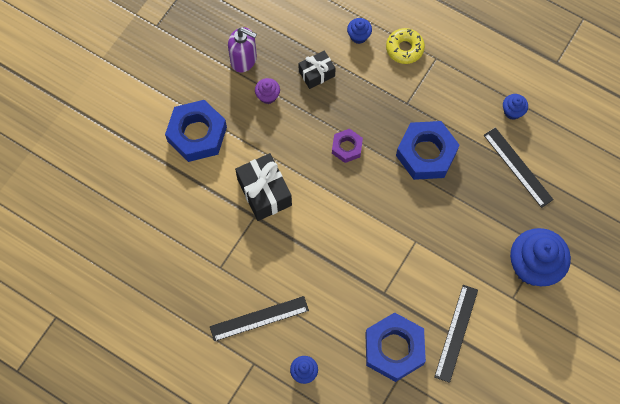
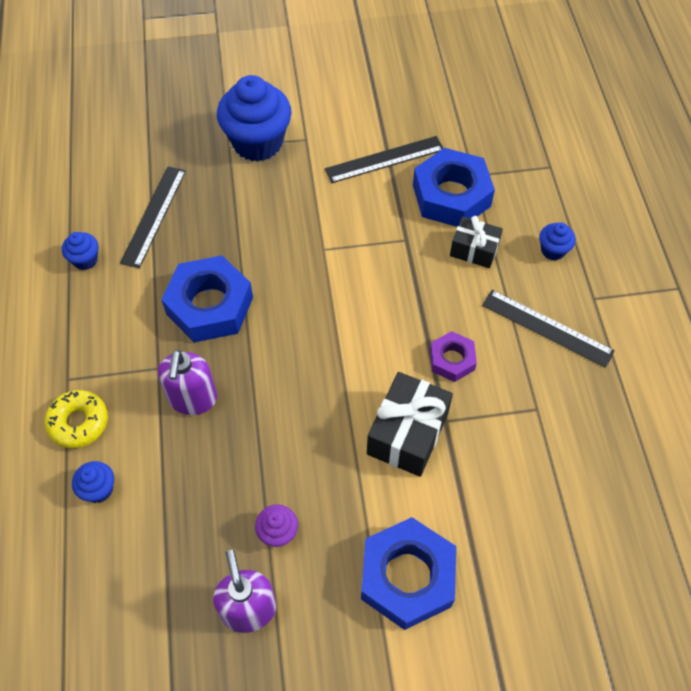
camera: 130 degrees left, 10 degrees down
black gift [299,50,336,89] -> black gift moved to [450,216,503,268]
purple nut [332,129,363,163] -> purple nut moved to [430,331,477,382]
none -> purple soap dispenser [158,350,217,415]

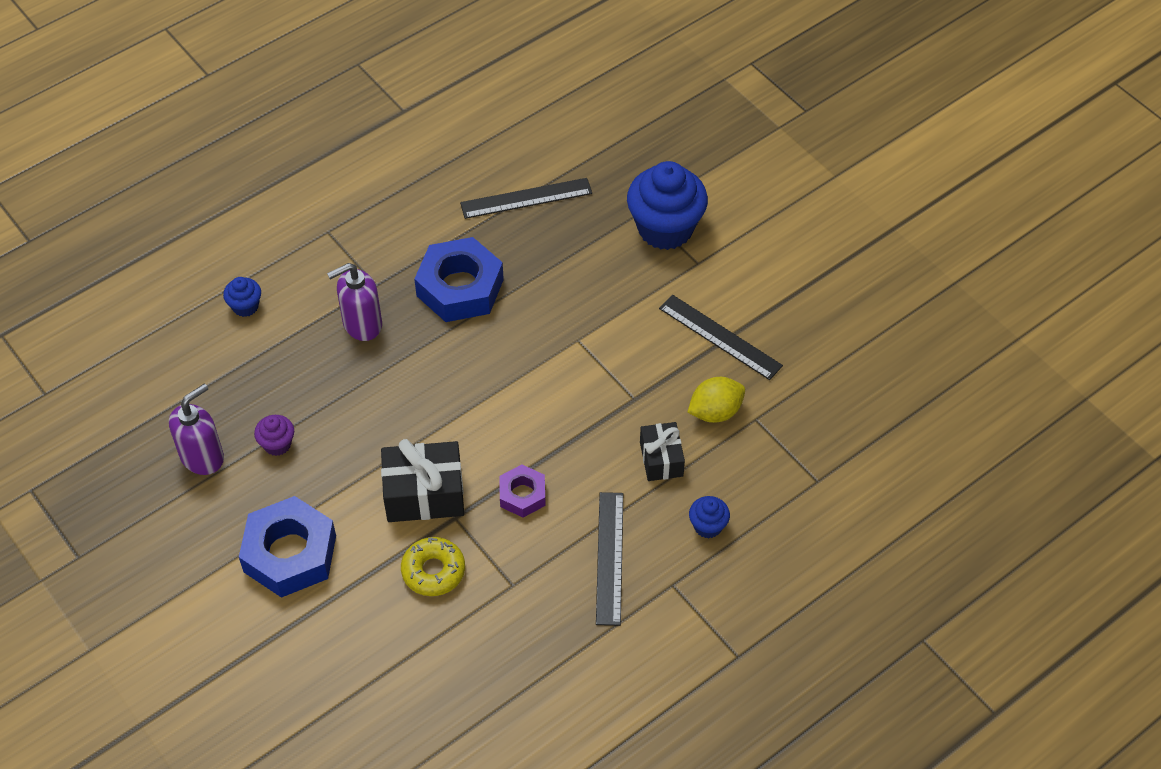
camera: 60 degrees right, 5 degrees down
yellow donut [45,390,108,448] -> yellow donut moved to [401,537,465,596]
blue cupcake [62,232,98,270] -> none
blue nut [413,148,495,227] -> yellow lemon [687,377,745,423]

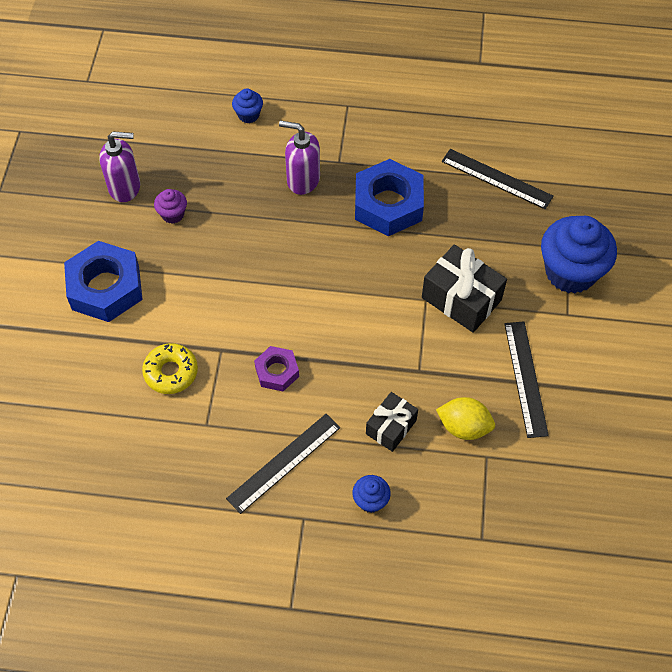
camera: 45 degrees right, 5 degrees up
black gift [381,439,464,522] -> black gift moved to [422,244,507,333]

